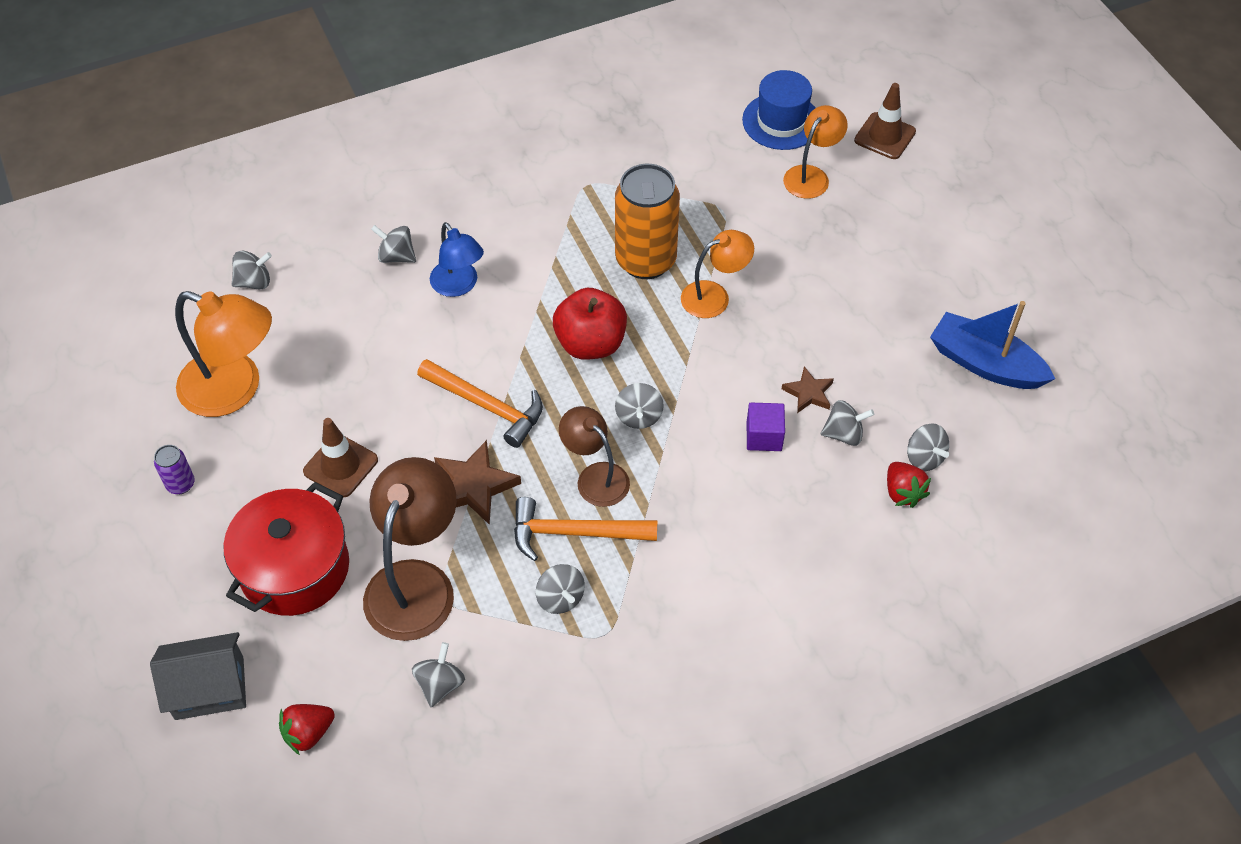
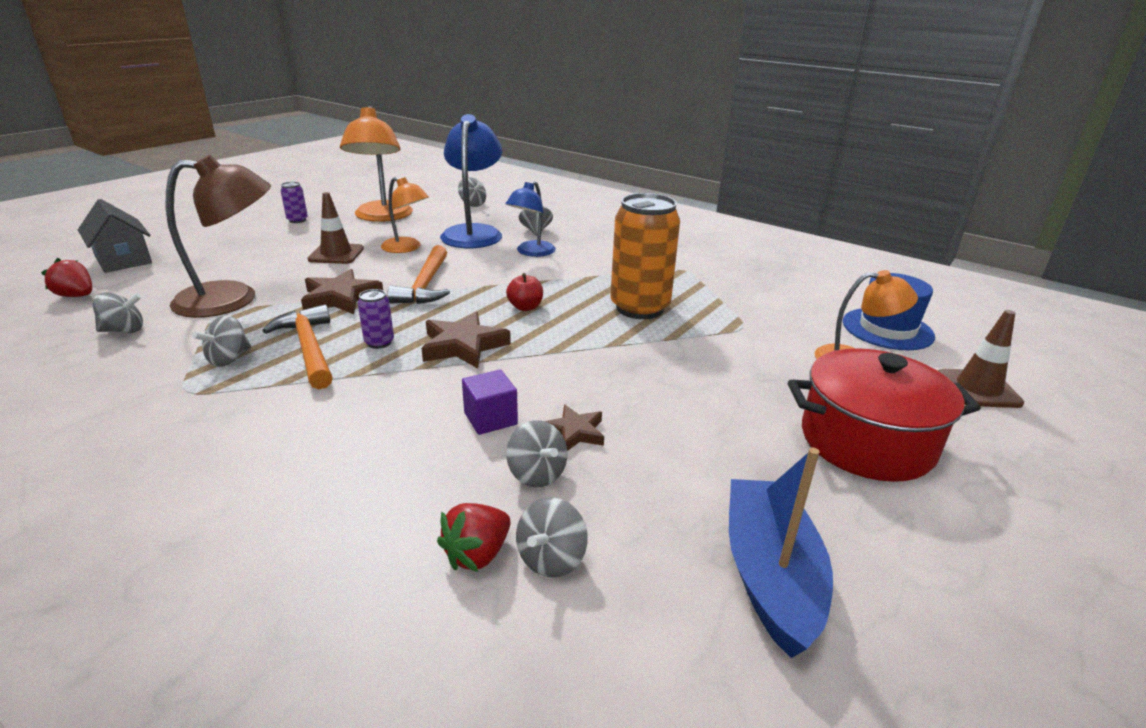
camera: 60 degrees right, 25 degrees down
red pot [223,482,349,616] -> red pot moved to [788,348,981,482]
red apple [553,288,627,360] -> red apple [506,273,543,311], size x0.53
brown lamp [559,406,630,507] -> purple can [358,289,394,349]
grey spinning top [615,383,664,429] -> brown star [421,311,511,369]
orange lamp [681,230,754,318] -> orange lamp moved to [381,177,429,253]
none -> blue lamp [440,114,502,248]

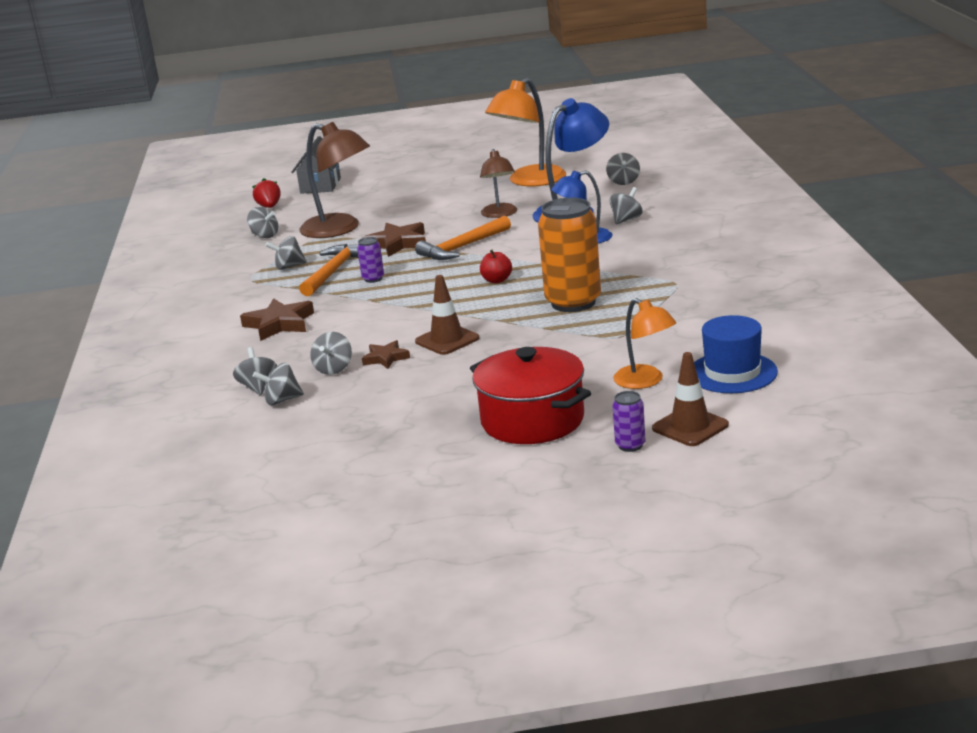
camera: 50 degrees right, 5 degrees down
purple can [280,182,308,223] -> purple can moved to [612,391,645,452]
brown traffic cone [308,192,364,264] -> brown traffic cone moved to [415,275,479,355]
orange lamp [381,177,429,253] -> brown lamp [480,149,517,218]
brown star [421,311,511,369] -> brown star moved to [240,298,314,341]
red strawberry [437,503,510,572] -> grey spinning top [233,347,277,395]
purple cube [462,370,518,435] -> none
blue boat [729,448,833,658] -> none

